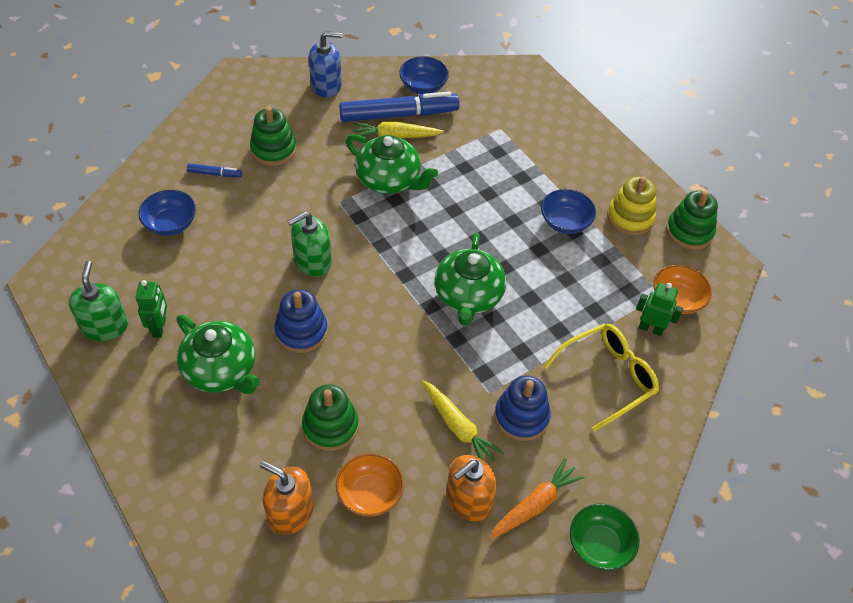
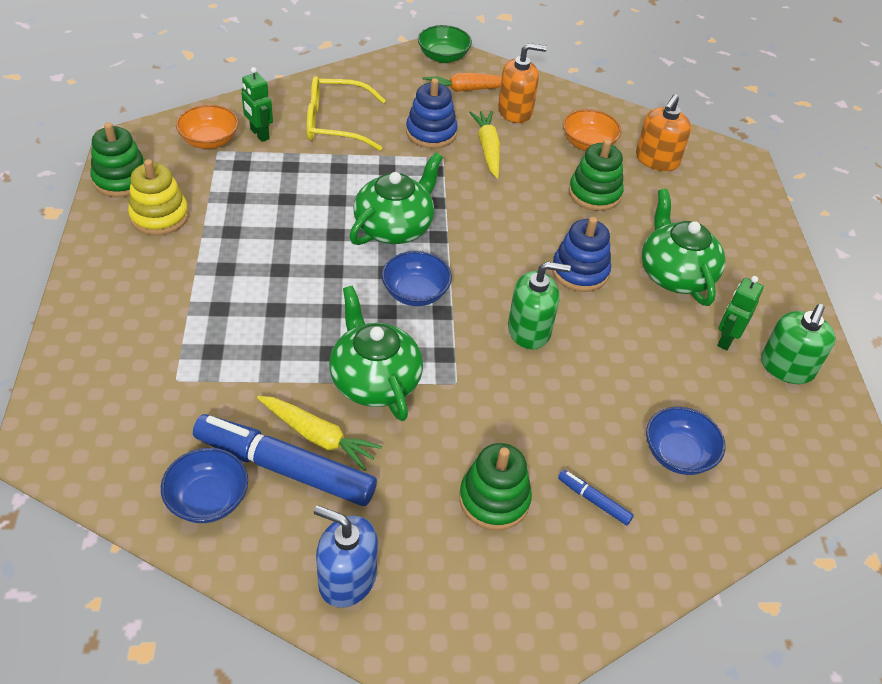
camera: 150 degrees left, 5 degrees down
orange soap dispenser [260,461,314,535] -> orange soap dispenser turned 60 degrees clockwise [636,94,691,171]
blue bowl [541,189,596,234] -> blue bowl moved to [382,251,452,306]

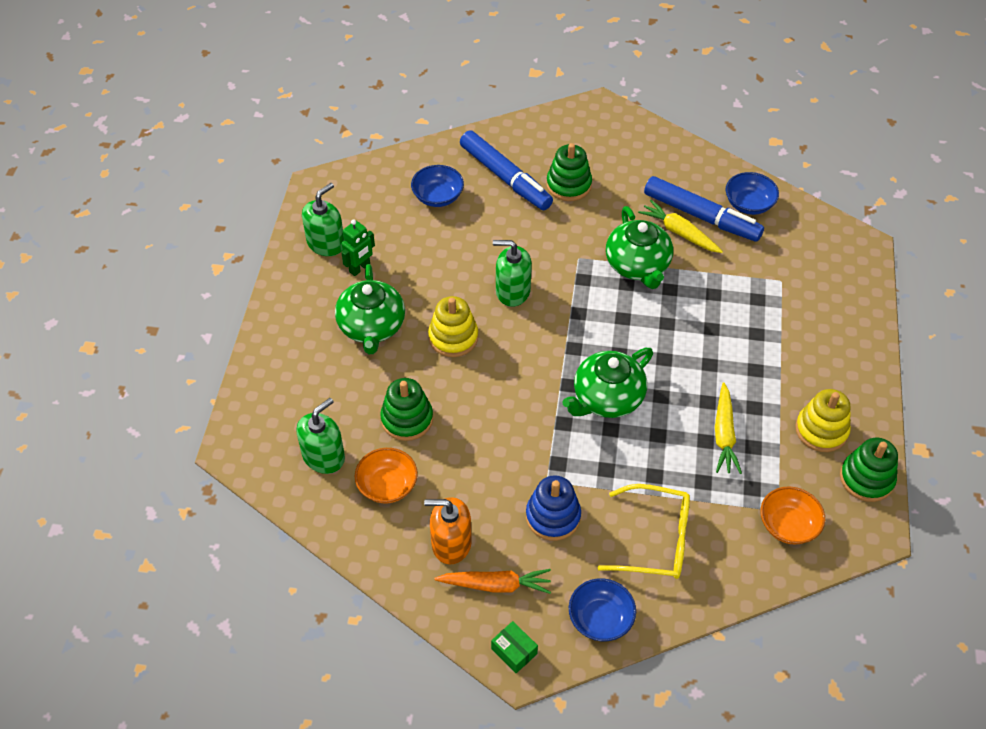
camera: 165 degrees left, 5 degrees up
green robot [241,67,273,142] -> none
blue soap dispenser [314,505,378,608] -> none
blue bowl [382,251,452,306] -> blue bowl moved to [569,578,636,641]
green bowl [418,25,472,63] -> green box [491,621,538,673]
yellow carrot [469,111,500,179] -> yellow carrot moved to [715,382,742,474]
blue stacking toy [552,217,611,292] -> yellow stacking toy [428,296,478,357]
blue marker [558,470,634,525] -> blue marker [460,130,553,210], size x2.32
orange soap dispenser [636,94,691,171] -> green soap dispenser [296,398,345,474]

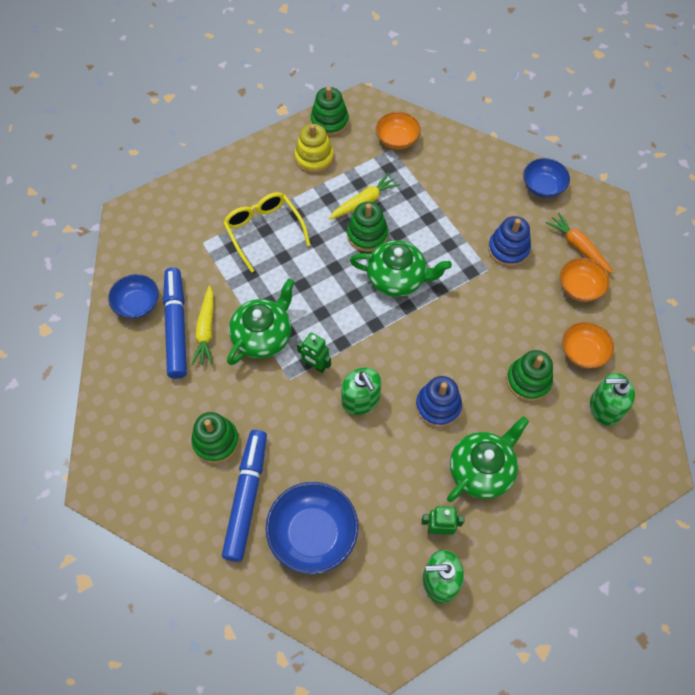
camera: 130 degrees left, 10 degrees up
blue bowl [411,165,464,207] -> blue bowl [266,482,358,574], size x1.59
orange soap dispenser [424,497,472,564] -> orange bowl [560,258,610,302]
yellow stacking toy [428,296,478,357] -> blue stacking toy [416,376,462,427]
green box [491,621,538,673] -> none
yellow glasses [598,484,690,579] -> yellow glasses moved to [223,192,311,273]
none -> green robot [297,333,331,373]
none -> green stacking toy [347,202,388,252]

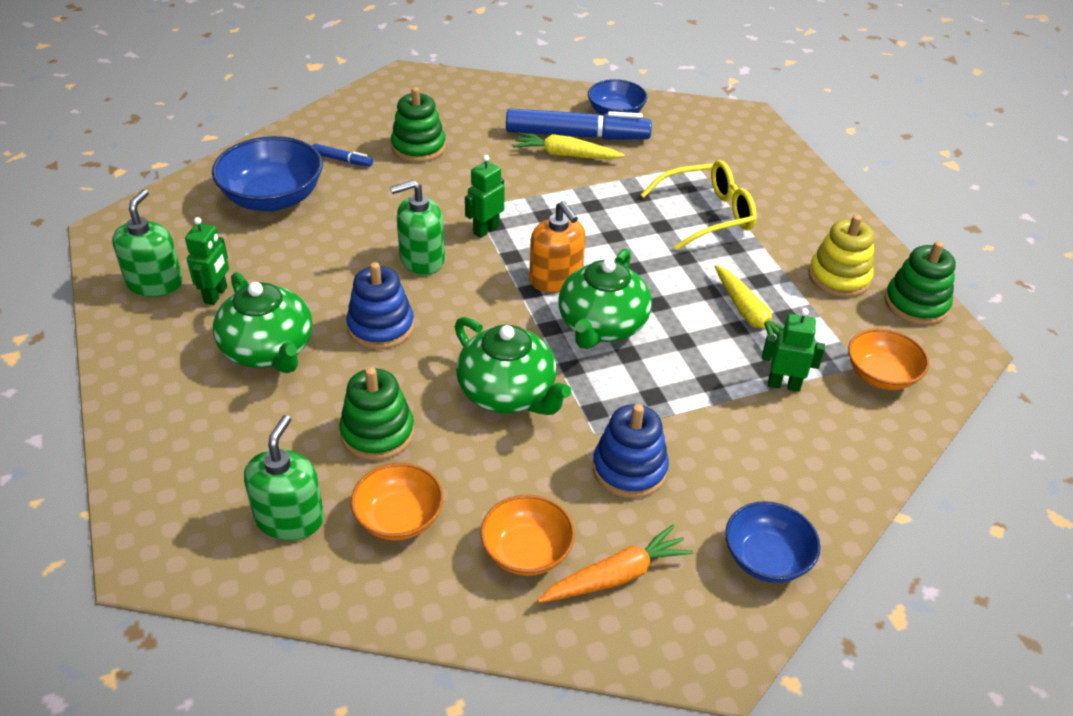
camera: 100 degrees right, 20 degrees down
blue marker [222,430,267,562] -> blue marker [312,144,373,167], size x0.43
green teapot [227,278,295,365] -> green teapot moved to [455,317,571,415]
green stacking toy [347,202,388,252] -> none
none -> orange soap dispenser [529,201,586,293]
none -> green robot [762,308,825,392]

